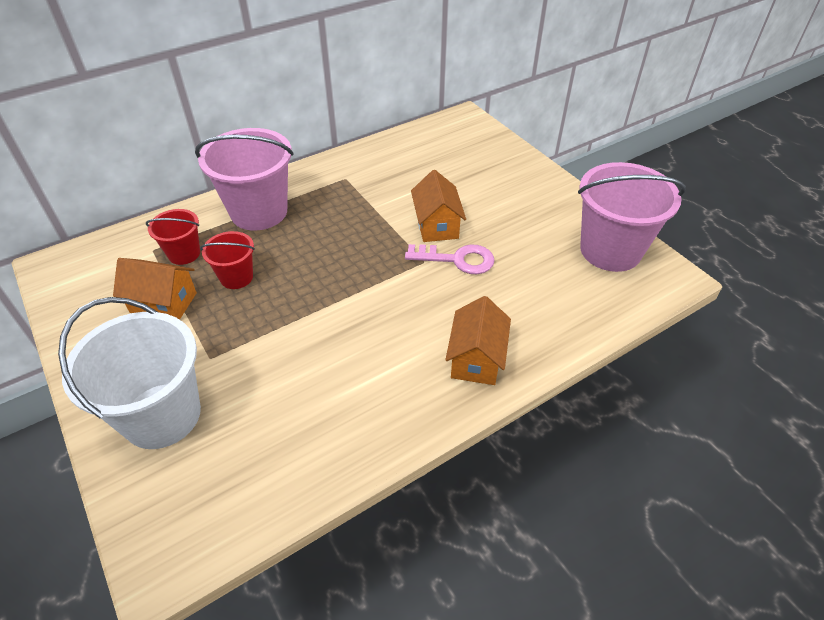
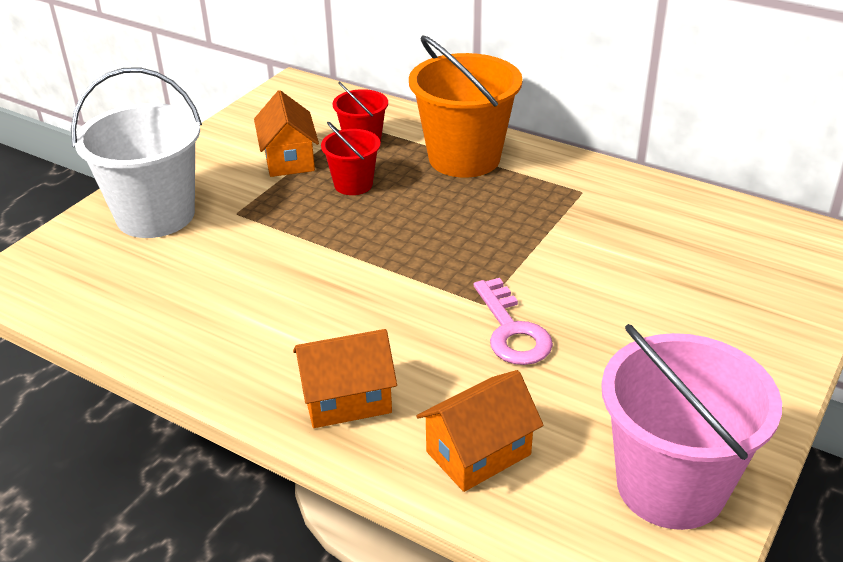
camera: 65 degrees right, 10 degrees down
pink bucket [195,128,294,231] -> orange bucket [409,36,523,178]
orange house [411,170,466,242] -> orange house moved to [416,370,543,492]

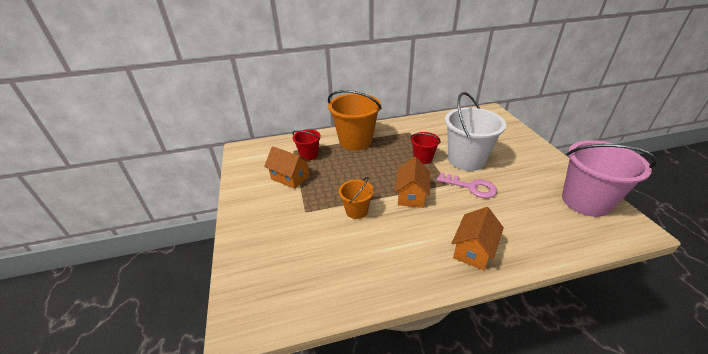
camera: 45 degrees left, 0 degrees up
white bucket [71,67,202,238] -> white bucket moved to [445,92,506,171]
red bucket [321,122,381,195] -> red bucket moved to [410,132,441,164]
orange house [416,370,543,492] -> orange house moved to [395,157,430,208]
none -> orange bucket [339,177,374,219]

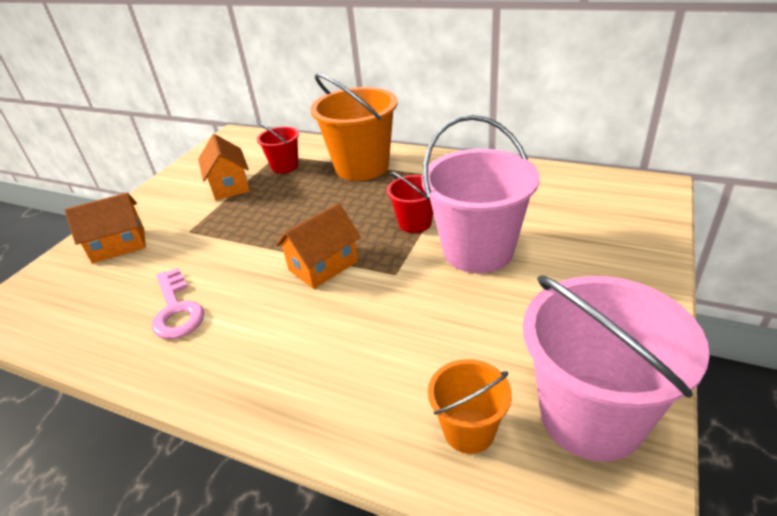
camera: 40 degrees right, 0 degrees up
orange bucket [339,177,374,219] -> orange bucket moved to [428,359,512,454]
pink key [437,173,497,198] -> pink key moved to [152,267,204,339]
white bucket [445,92,506,171] -> pink bucket [422,115,540,273]
orange house [451,207,504,270] -> orange house moved to [65,193,146,263]

